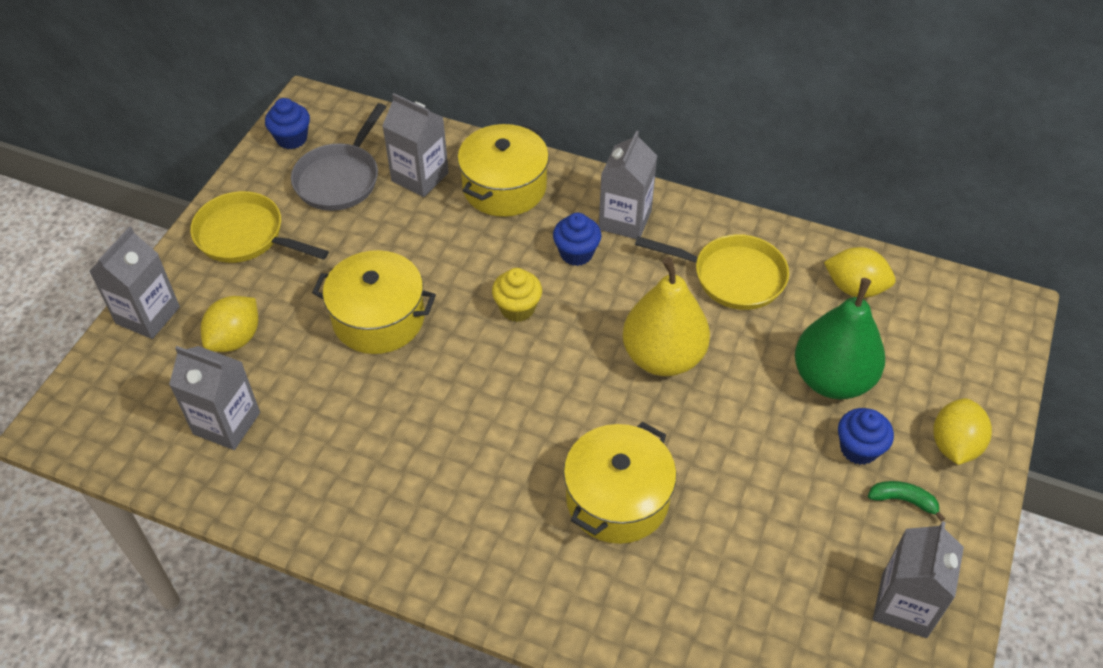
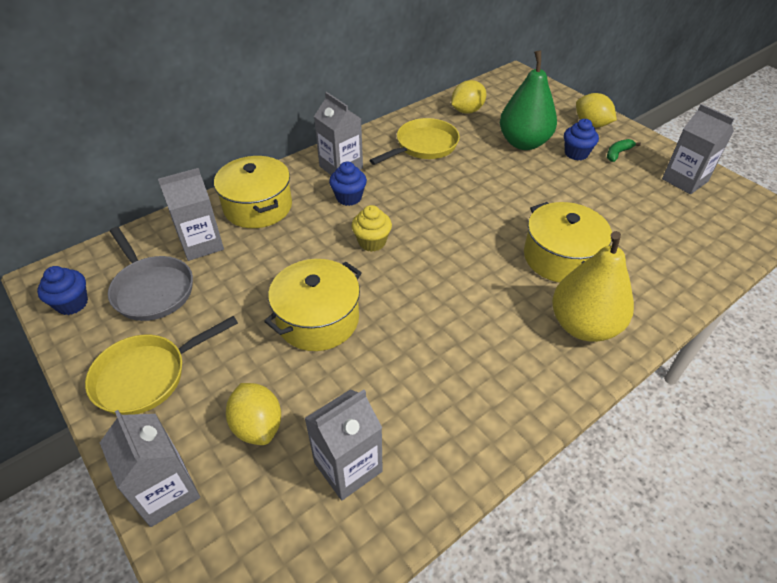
camera: 60 degrees left, 5 degrees down
yellow pear [623,257,710,376] -> yellow pear moved to [552,231,634,342]

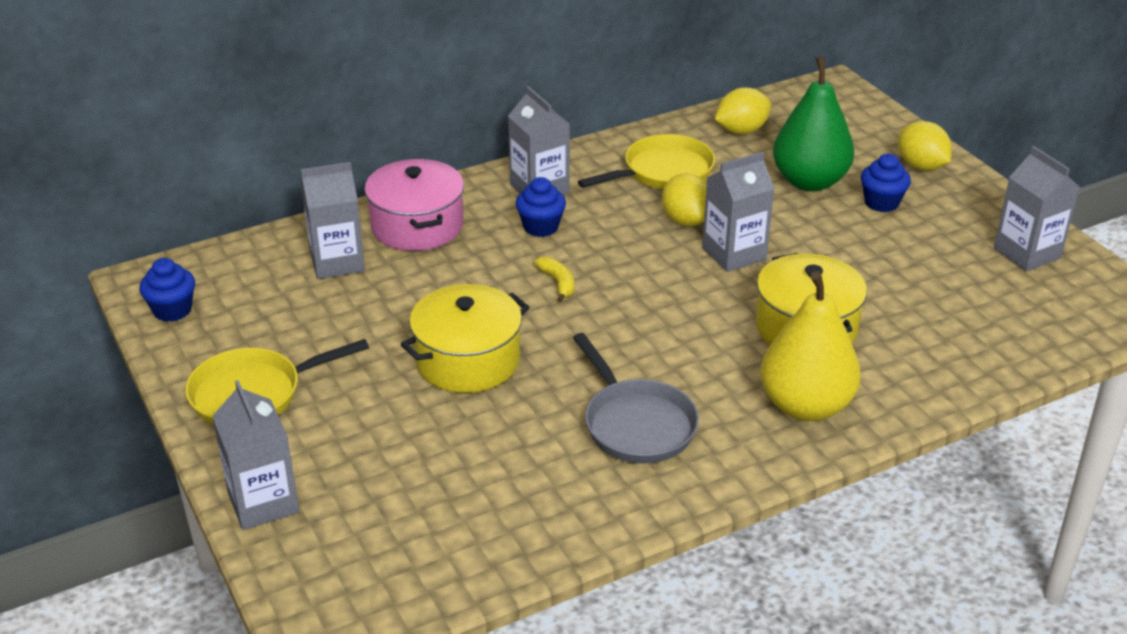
camera: 10 degrees right, 10 degrees down
grey pan [108,227,193,321] -> grey pan moved to [573,333,699,464]
yellow pot [214,156,292,228] -> pink pot [364,159,464,251]
yellow lemon [226,383,281,445] -> yellow lemon moved to [662,173,707,226]
grey carton [305,389,383,501] -> grey carton moved to [702,152,775,272]
yellow cupcake [352,205,392,252] -> yellow banana [534,257,574,302]
green banana [607,139,641,162] -> none

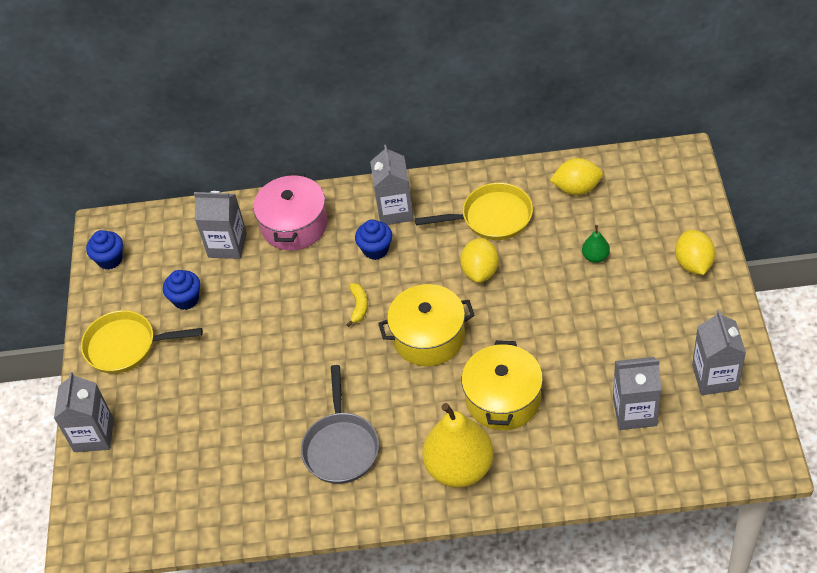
camera: 30 degrees right, 15 degrees up
yellow pot [401,284,530,393] -> yellow pot moved to [378,284,475,366]
grey carton [702,152,775,272] -> grey carton moved to [613,357,662,430]
green pear [773,57,854,191] -> green pear [582,225,610,263], size x0.44
blue cupcake [861,154,911,212] -> blue cupcake moved to [163,270,200,310]

